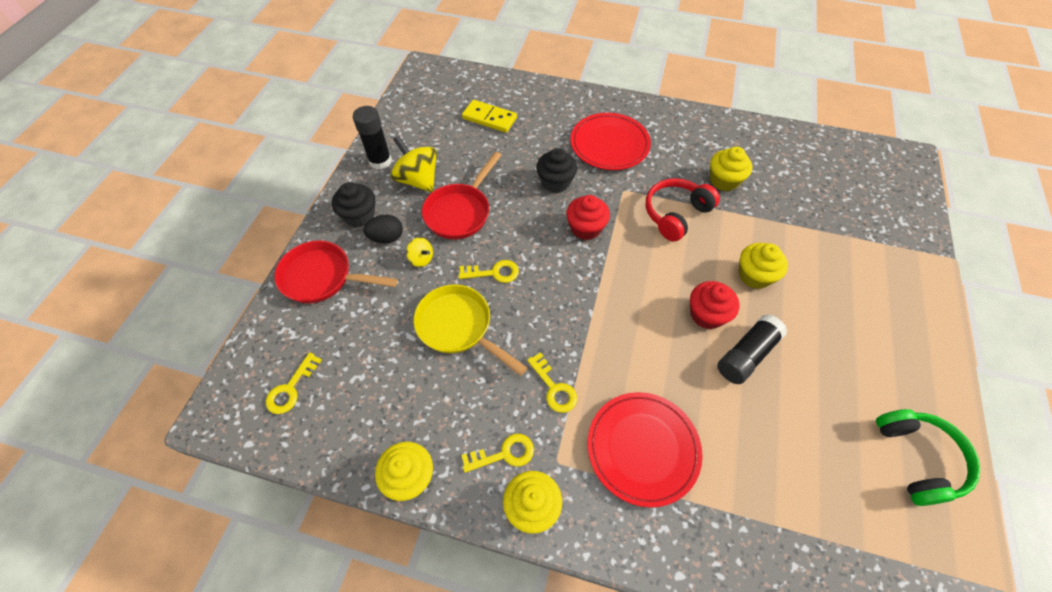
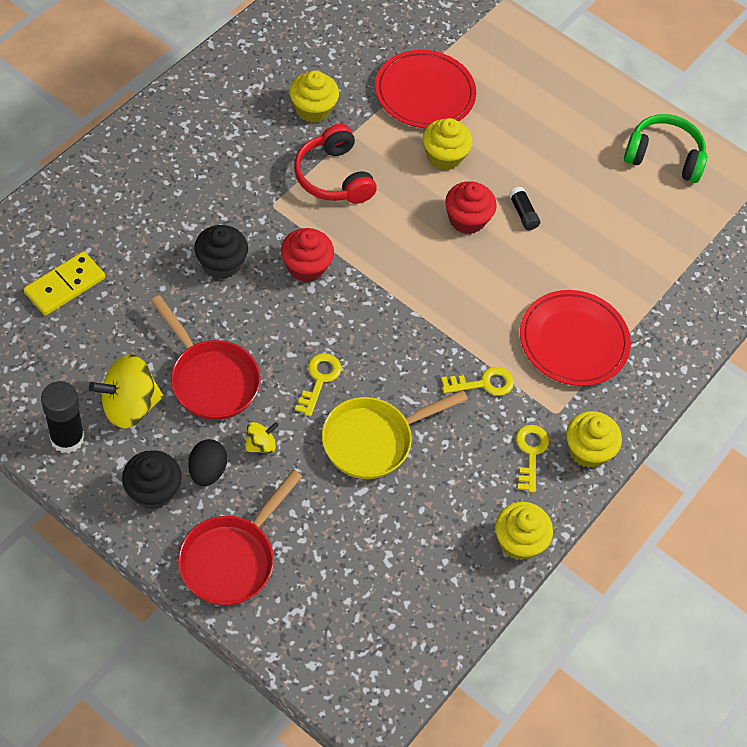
camera: 75 degrees left, 0 degrees up
yellow key [266,352,322,414] -> none
red plate [571,113,651,170] -> red plate moved to [375,50,476,128]
black glue stick [717,314,787,384] -> black glue stick [509,187,540,230], size x0.56

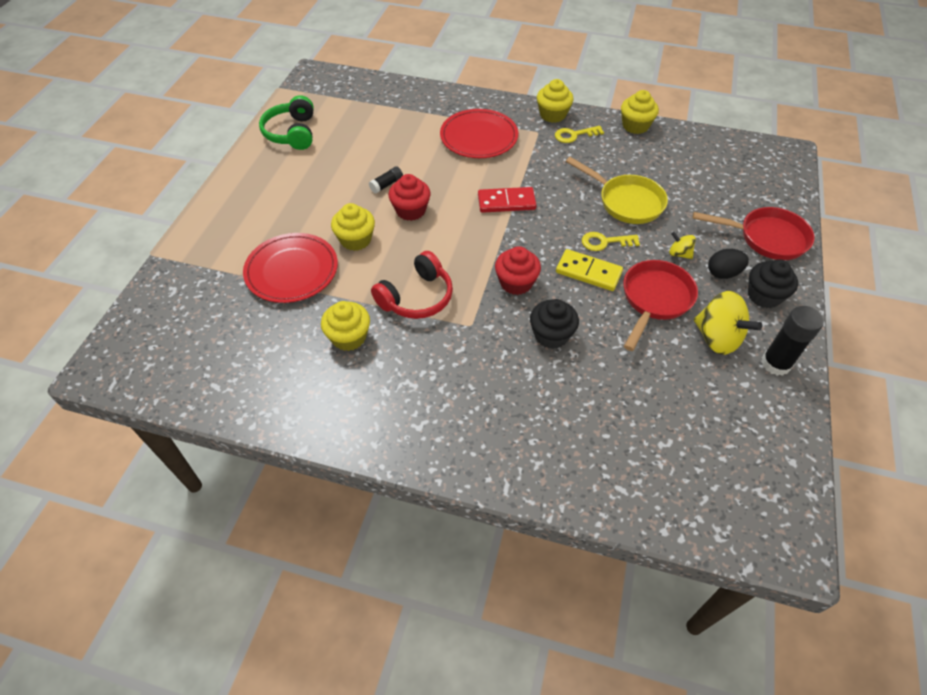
camera: 105 degrees left, 5 degrees down
yellow domino [23,251,105,315] -> yellow domino moved to [556,249,623,291]
yellow key [441,367,514,396] -> none
none -> red domino [478,187,537,213]

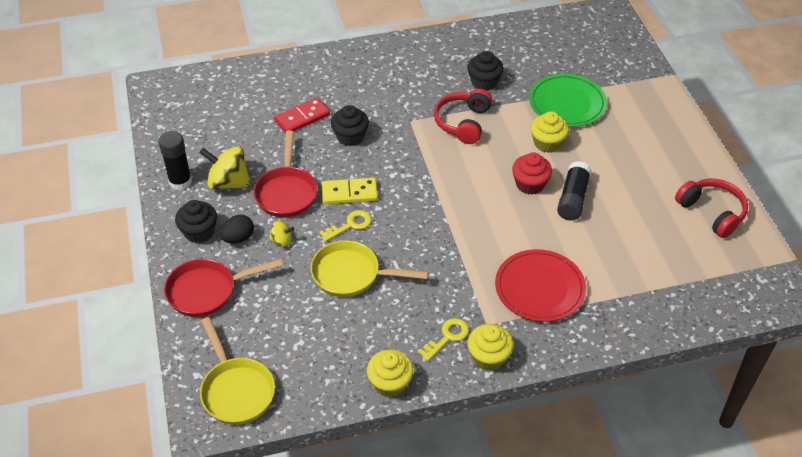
camera: 150 degrees right, 5 degrees down
red plate [243,233,338,303] -> green plate [529,74,607,127]
green headphones [259,95,314,150] -> red headphones [675,179,748,238]
yellow cupcake [321,301,370,351] -> black cupcake [467,51,504,91]
black glue stick [369,166,403,193] -> black glue stick [557,161,592,220], size x1.79
red domino [478,187,537,213] -> red domino moved to [274,98,330,133]
red cupcake [495,246,541,295] -> none
none -> yellow pan [200,317,275,425]

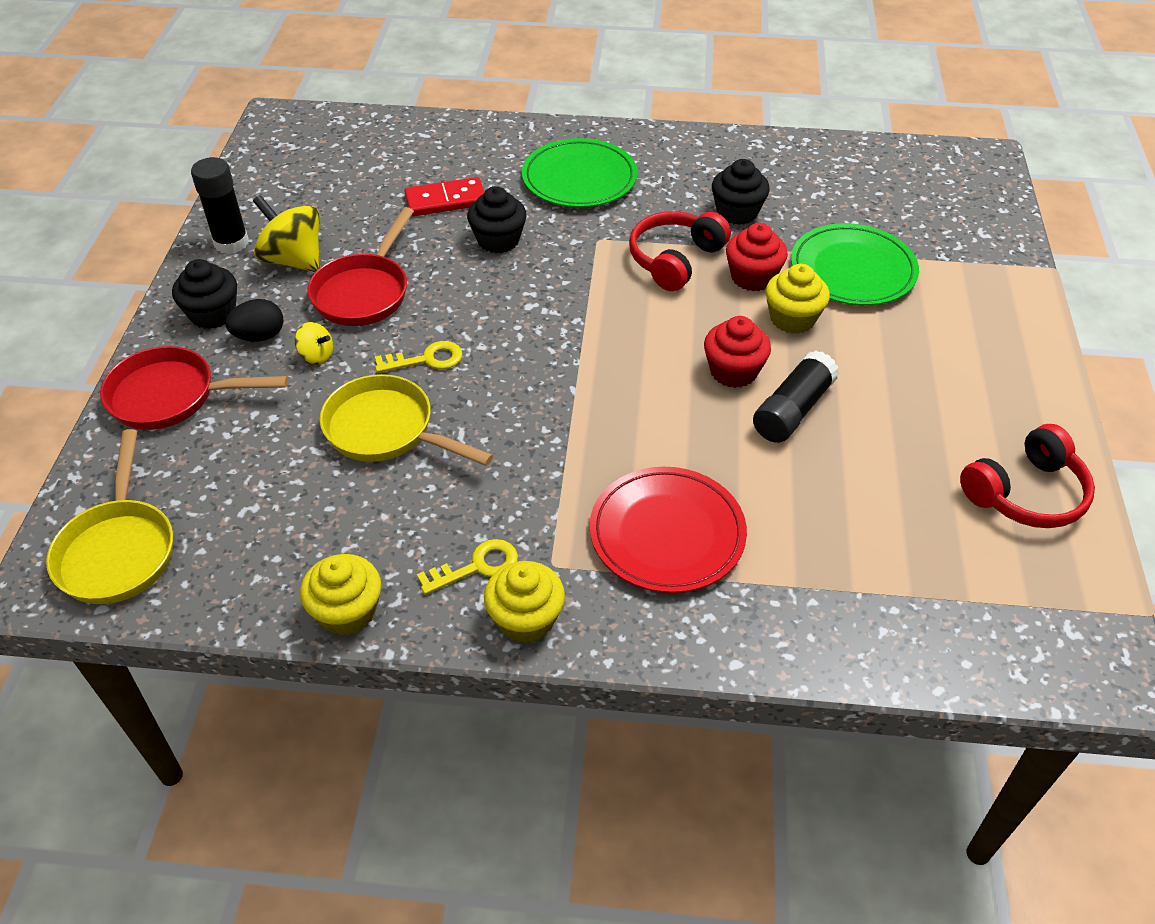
camera: 20 degrees right, 0 degrees up
yellow domino [322,178,378,204] -> none
red headphones [675,179,748,238] -> red headphones turned 75 degrees clockwise [960,424,1095,528]
none -> green plate [522,138,638,208]
none -> red cupcake [726,223,788,291]

